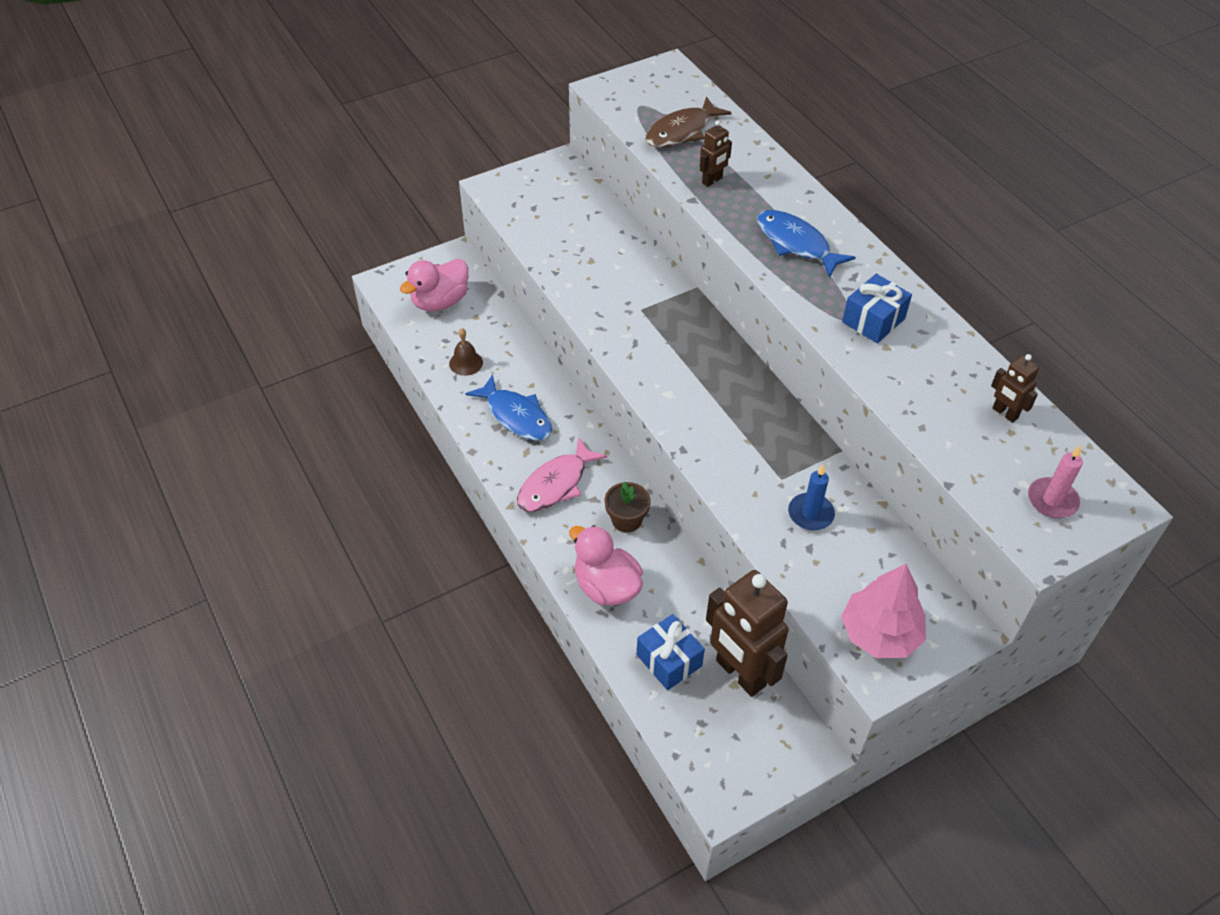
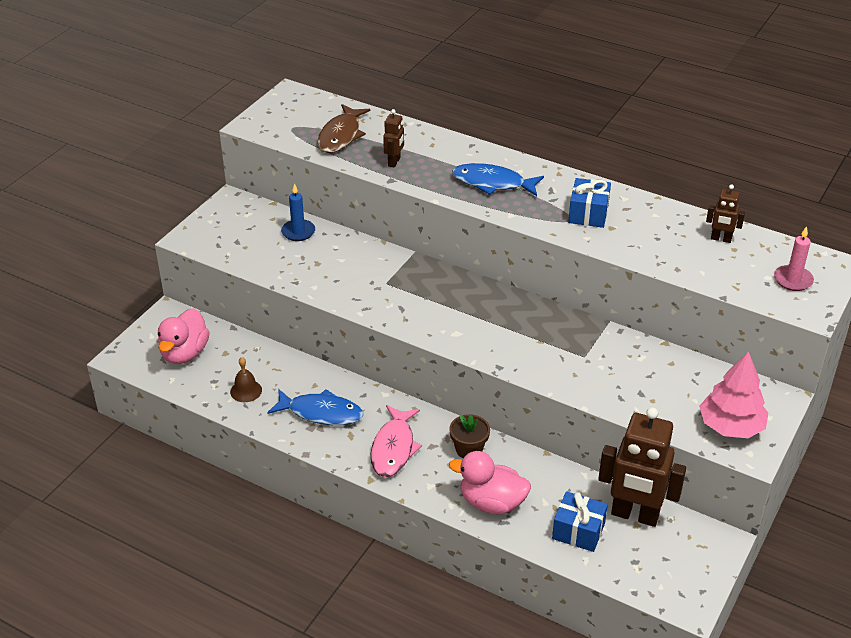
camera: 30 degrees left, 10 degrees down
blue candle [788,464,835,530] -> blue candle moved to [281,183,315,241]

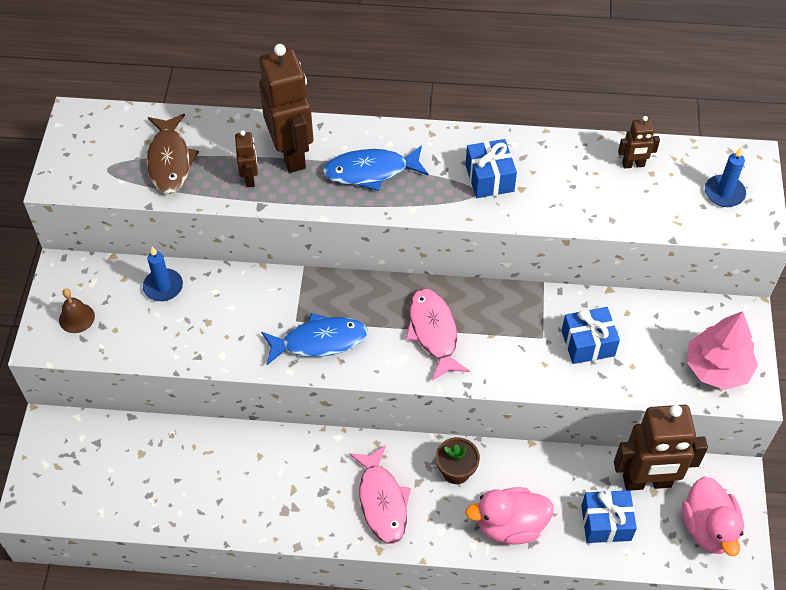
camera: 25 degrees left, 15 degrees up
pink duck [158,308,210,364] -> pink duck moved to [682,477,744,556]
brown bell [230,357,262,402] -> brown bell moved to [59,289,95,333]
blue fish [267,389,363,425] -> blue fish moved to [261,313,368,365]
pink candle [774,226,814,291] -> blue candle [705,146,746,207]
none -> brown robot [259,44,313,173]
none -> pink fish [406,289,470,381]
none -> blue gift [562,307,620,364]

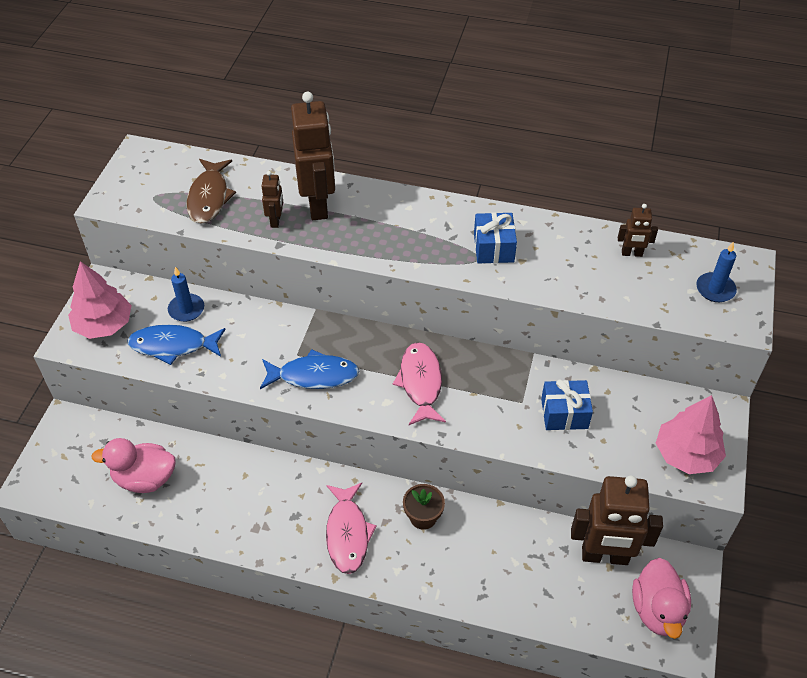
camera: 10 degrees right, 5 degrees down
brown bell [59,289,95,333] -> pink tree [68,261,132,339]
blue fish [323,145,428,191] -> blue fish moved to [127,325,226,365]
pink duck [465,487,554,545] -> pink duck moved to [91,438,176,493]
blue gift [581,490,637,543] -> none

